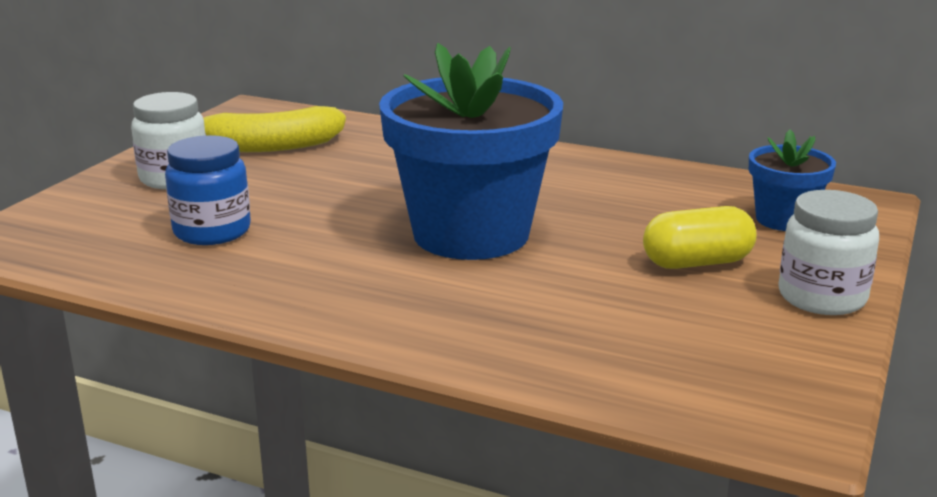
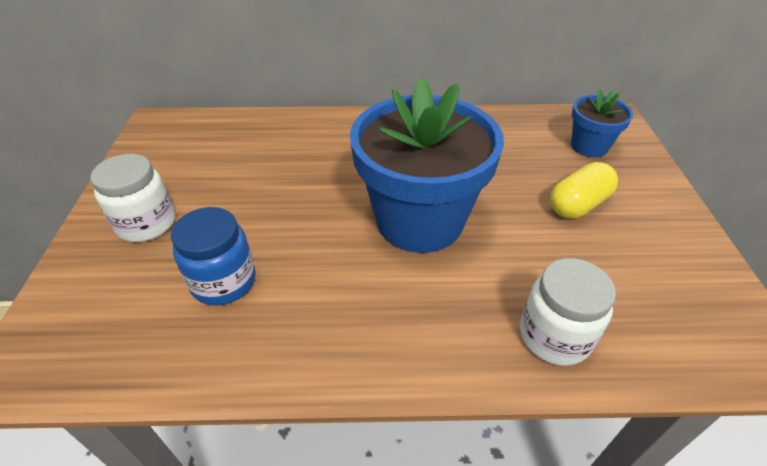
camera: 25 degrees left, 20 degrees up
yellow banana [203,106,346,152] -> none
white jar [778,190,879,315] -> white jar moved to [520,258,616,366]

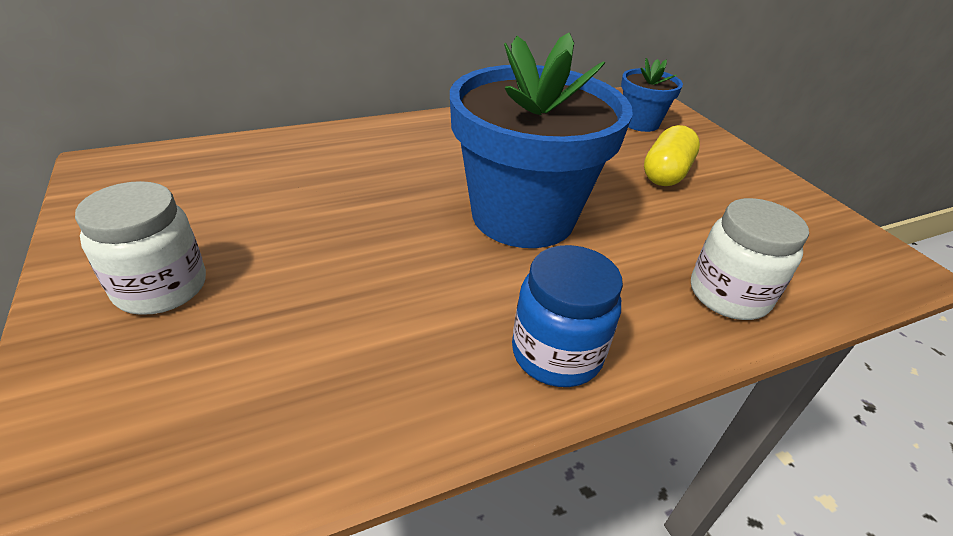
camera: 25 degrees left, 5 degrees down
blue jar [171,207,256,306] -> blue jar moved to [512,245,623,387]

